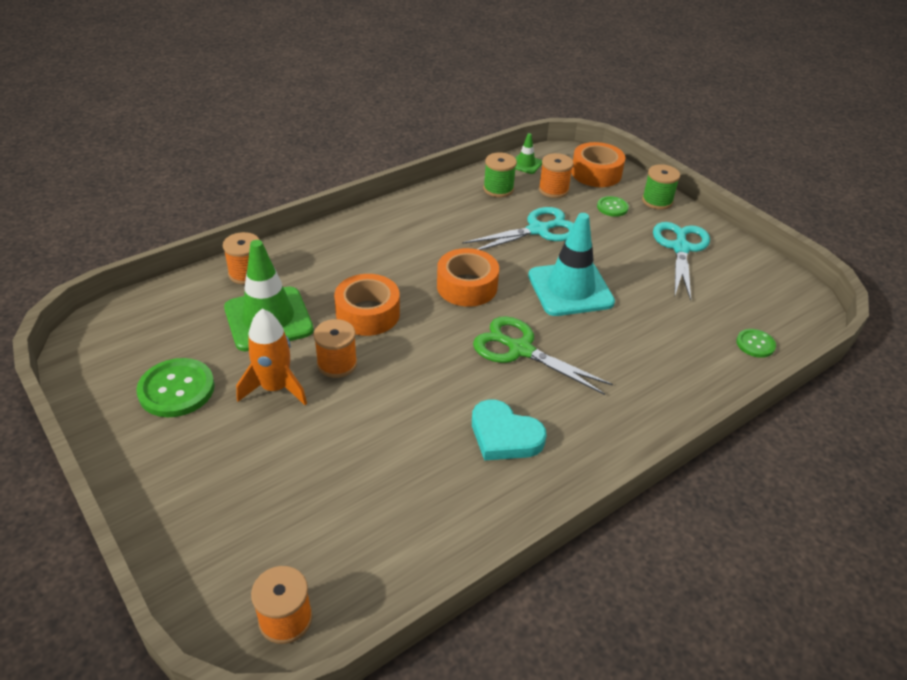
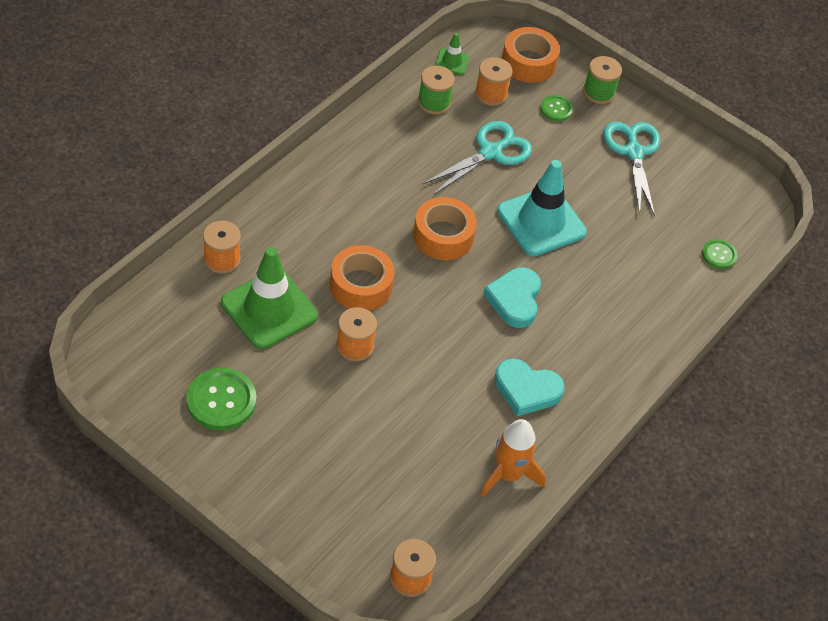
camera: 20 degrees left, 10 degrees up
orange rocket [236,309,307,405] -> orange rocket moved to [481,419,546,497]
green scissors [473,316,613,395] -> turquoise heart [483,267,541,328]

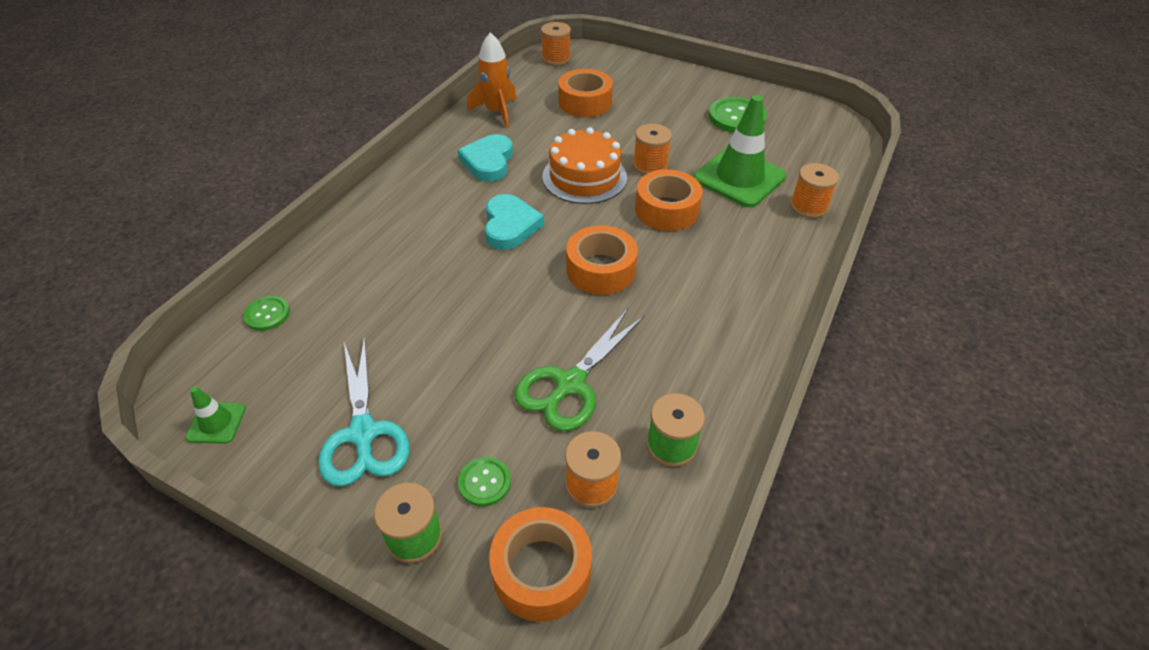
camera: 175 degrees right, 5 degrees down
turquoise scissors [422,121,532,195] -> green scissors [514,309,645,431]
green traffic cone [435,33,469,75] -> green traffic cone moved to [185,386,246,444]
turquoise heart [494,358,565,416] -> turquoise heart turned 90 degrees counterclockwise [458,134,513,182]
turquoise traffic cone [497,160,587,256] -> none
none -> orange cake [542,127,627,204]
none -> orange tape [558,69,613,117]

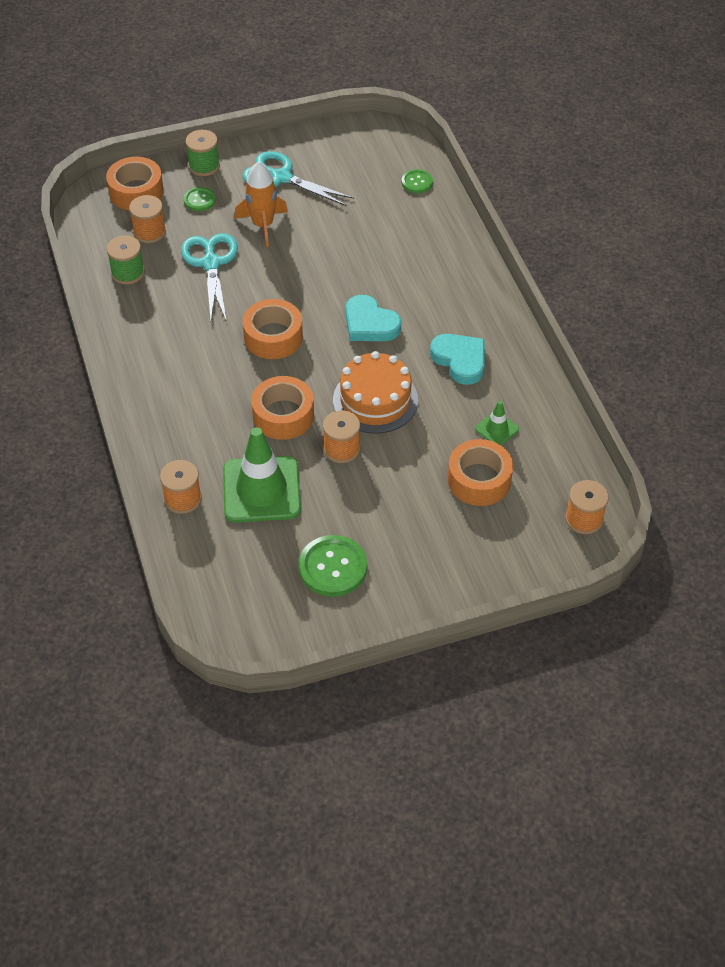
camera: 135 degrees right, 5 degrees up
green traffic cone [185,386,246,444] -> green traffic cone moved to [475,401,519,445]
orange rocket [467,32,517,128] -> orange rocket moved to [234,161,288,247]
green scissors [514,309,645,431] -> turquoise scissors [181,233,238,322]

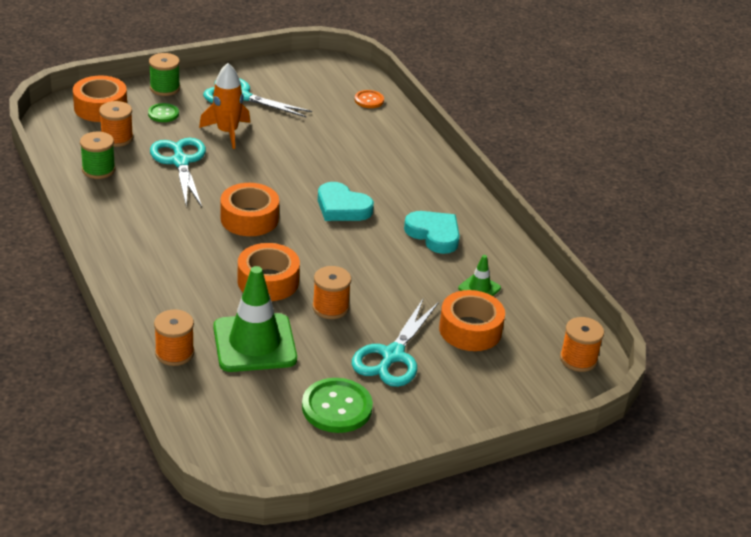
camera: 10 degrees left, 15 degrees down
orange cake [333,351,418,434] -> none
green button [402,169,433,193] -> orange button [355,90,384,108]
none -> turquoise scissors [352,299,439,387]

